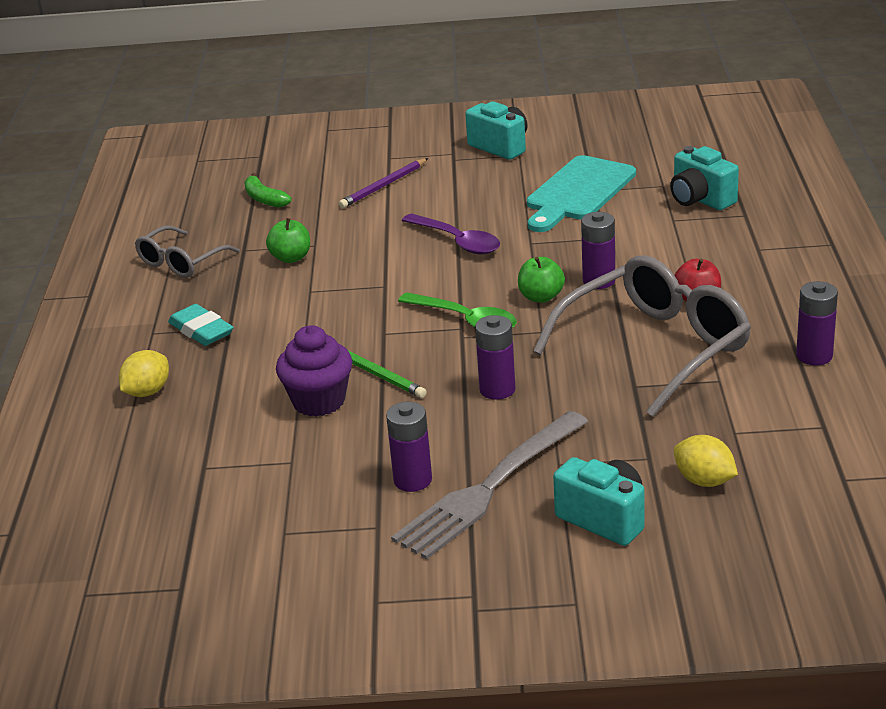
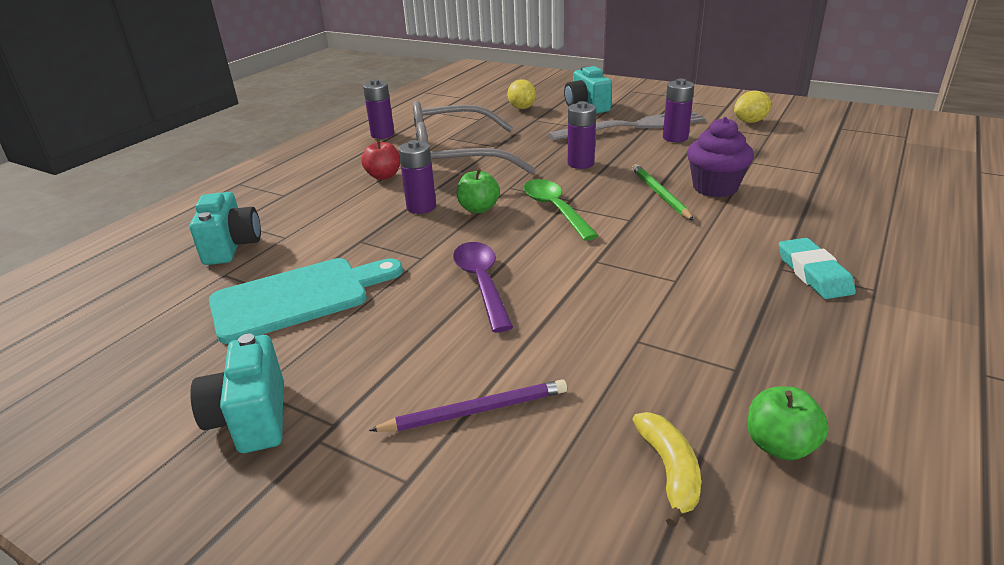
camera: 150 degrees left, 0 degrees up
yellow lemon [119,350,169,397] -> yellow lemon moved to [734,90,771,123]
grey glasses [135,226,240,278] -> none
green banana [244,173,292,208] -> yellow banana [632,412,701,527]
green apple [266,218,310,263] -> green apple moved to [747,386,829,461]

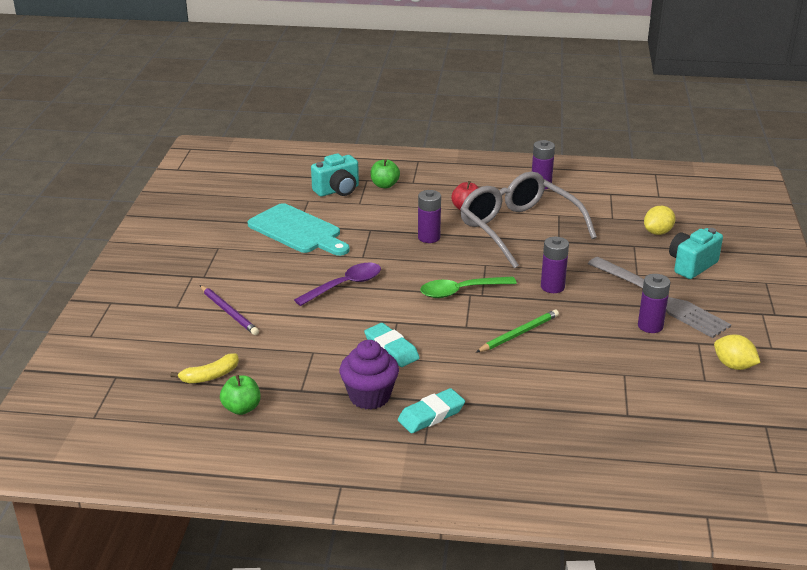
camera: 65 degrees right, 0 degrees up
turquoise camera [190,334,283,453] -> none
green apple [456,168,500,213] -> green apple moved to [370,159,400,188]
green spoon [524,179,599,241] -> green spoon turned 150 degrees counterclockwise [420,276,517,298]
purple cupcake [687,117,754,197] -> purple cupcake moved to [340,340,399,410]
none -> turquoise eraser [364,323,420,367]

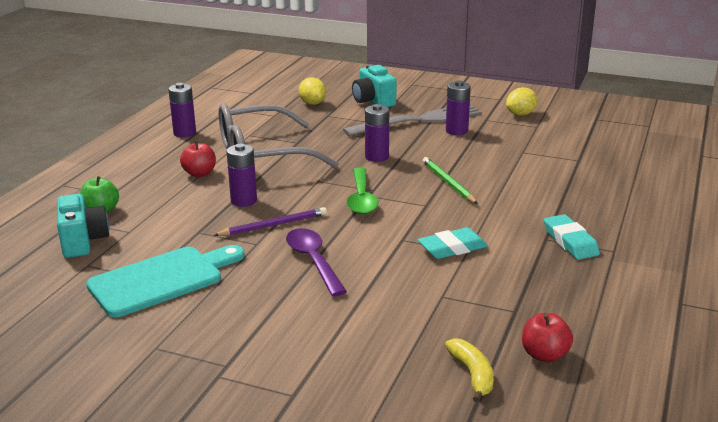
camera: 75 degrees left, 5 degrees down
purple pencil [200,285,259,335] -> purple pencil moved to [214,207,327,236]
green apple [220,375,261,415] -> red apple [522,313,573,362]
purple cupcake [340,340,399,410] -> none

